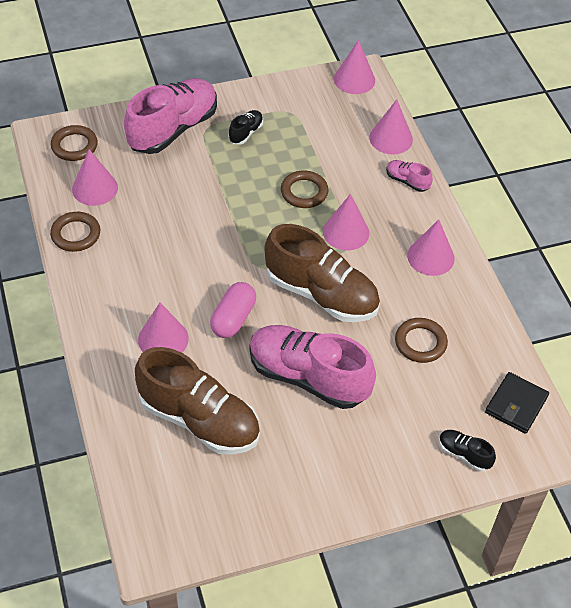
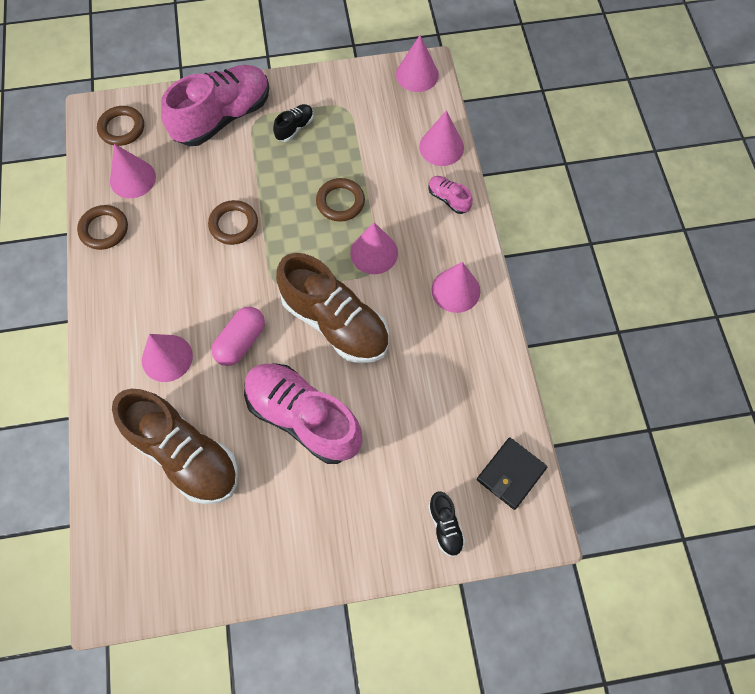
camera: 10 degrees right, 15 degrees up
brown ring [395,318,448,363] -> brown ring moved to [208,200,258,245]
black shoe [439,430,496,471] -> black shoe turned 150 degrees counterclockwise [428,491,465,557]

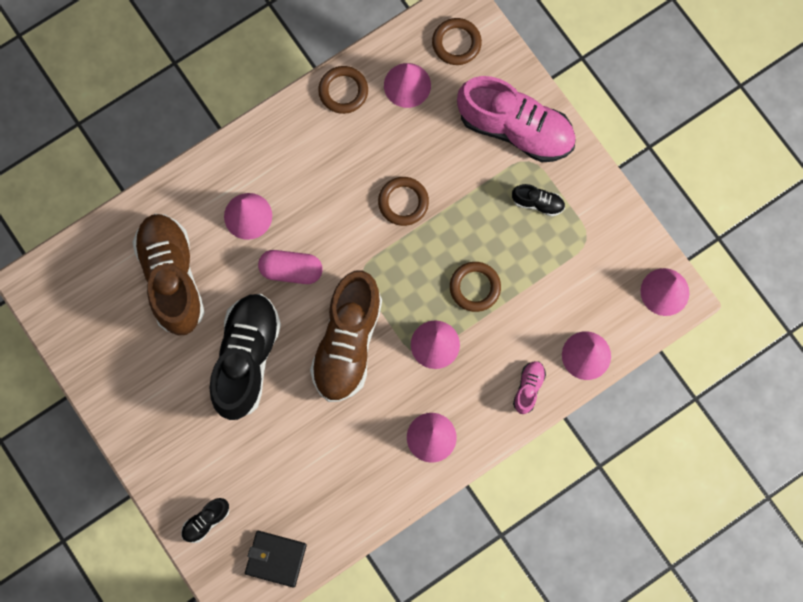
camera: 65 degrees right, 10 degrees up
brown shoe [112,389,238,504] -> brown shoe turned 150 degrees clockwise [132,214,205,336]
pink shoe [244,363,362,464] -> black shoe [210,294,281,420]

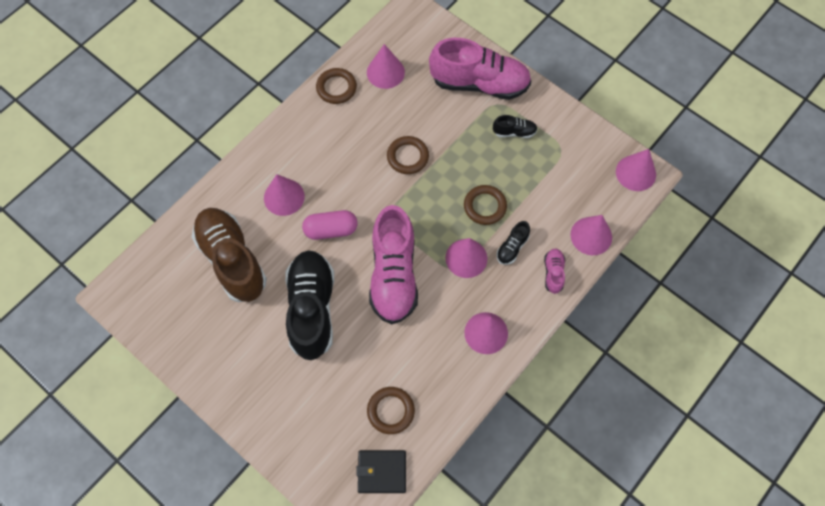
camera: 15 degrees left, 10 degrees down
black shoe [181,498,229,543] -> black shoe moved to [496,221,530,265]
brown shoe [310,271,382,402] -> pink shoe [369,205,418,324]
brown ring [432,18,482,65] -> brown ring moved to [367,387,415,434]

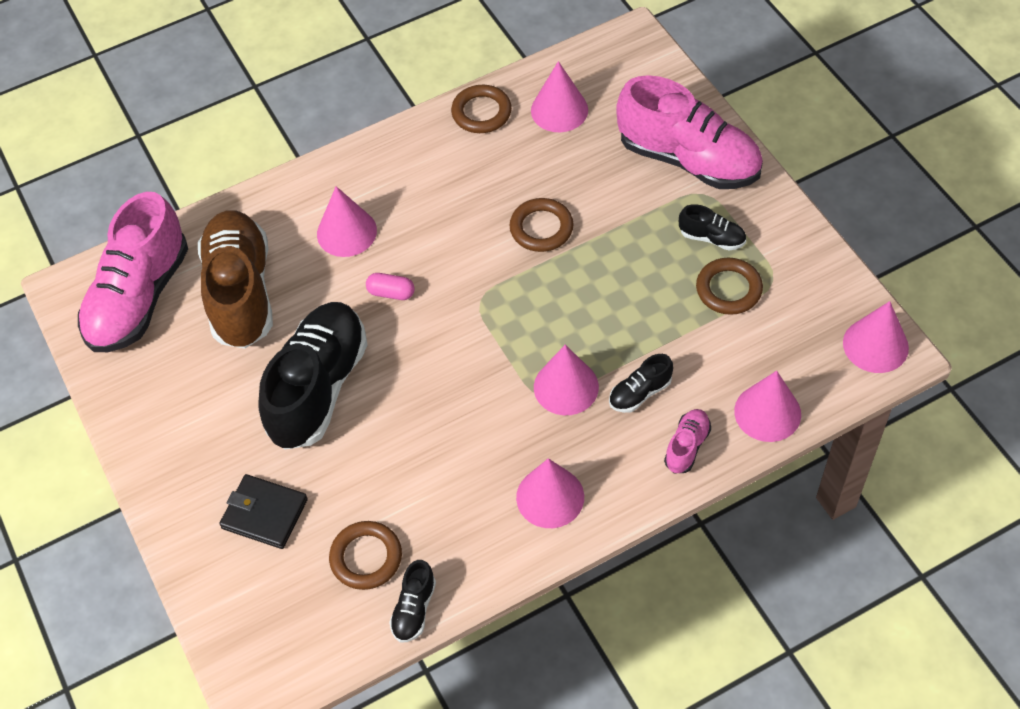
camera: 25 degrees right, 10 degrees down
pink capsule [302,210,358,240] -> pink capsule [366,273,415,300], size x0.61
black wallet [356,450,406,493] -> black wallet moved to [219,474,308,549]
pink shoe [369,205,418,324] -> pink shoe moved to [78,192,188,352]
brown ring [464,185,507,225] -> brown ring moved to [696,258,763,315]
none -> black shoe [389,560,436,643]

